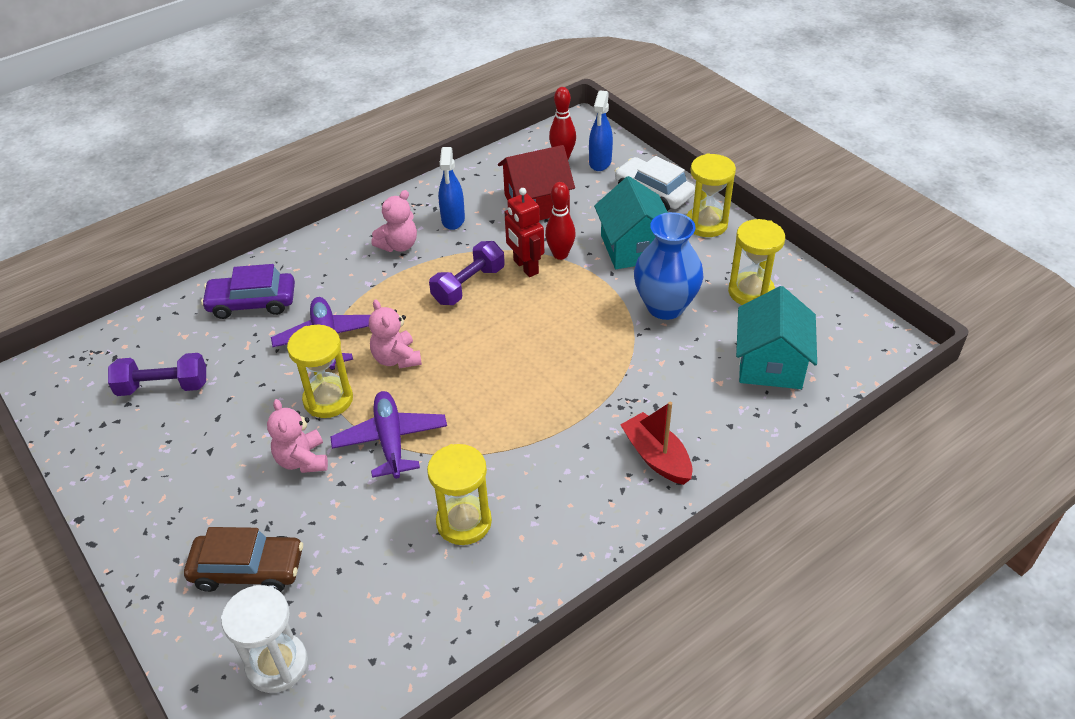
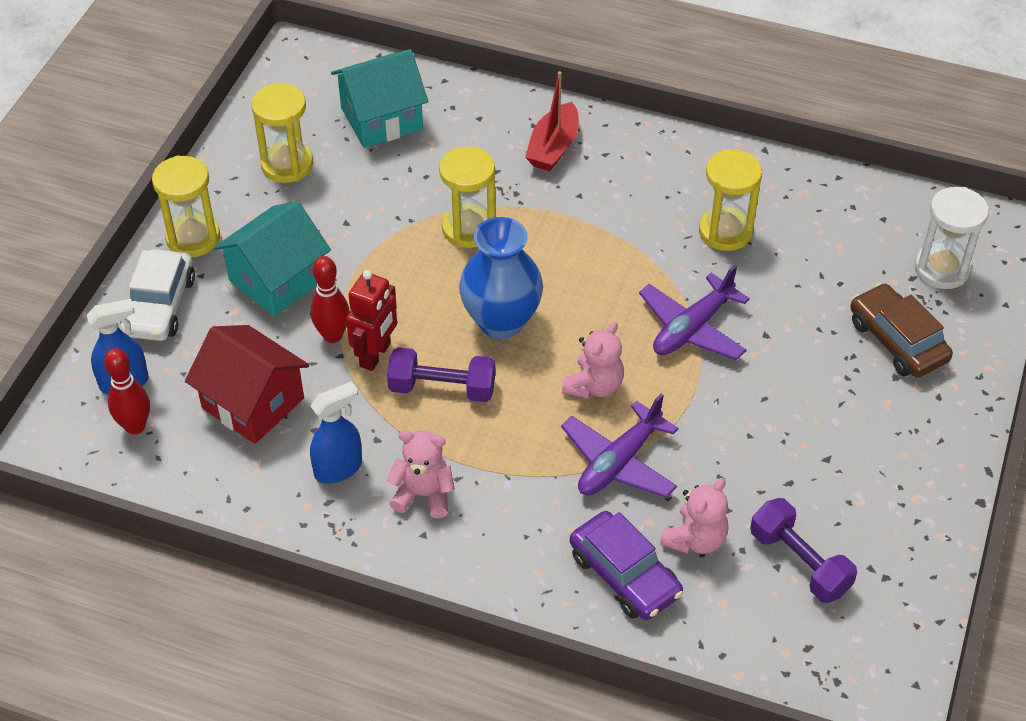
camera: 125 degrees left, 5 degrees up
pink teddy bear [267,399,328,473] -> pink teddy bear moved to [660,478,728,554]
yellow hourglass [287,325,353,418] -> yellow hourglass moved to [439,147,495,248]
blue vase [634,212,703,320] -> blue vase moved to [459,217,543,339]

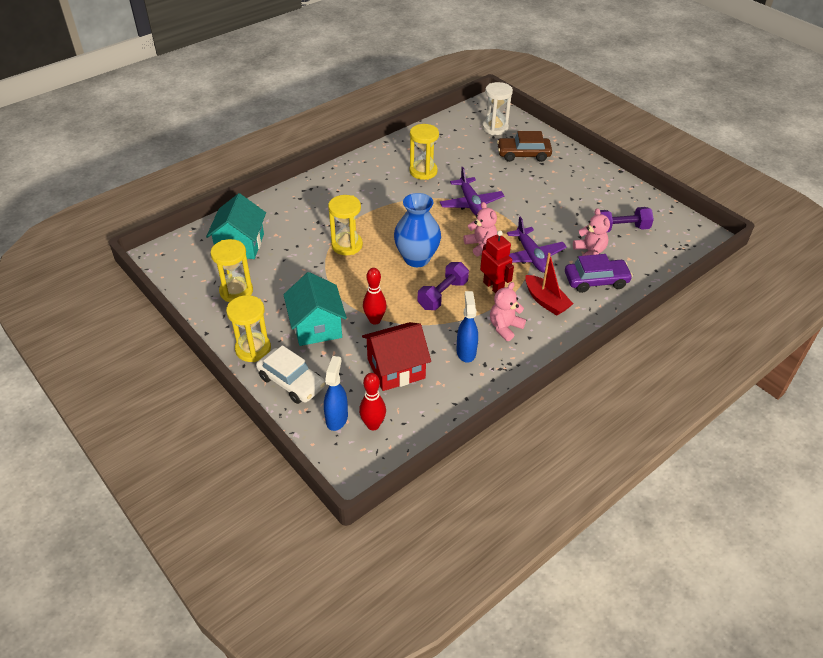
camera: 60 degrees left, 5 degrees down
red robot [346,270,397,371] -> red robot moved to [480,230,514,293]
red boat [525,71,579,171] -> red boat moved to [525,253,573,316]

